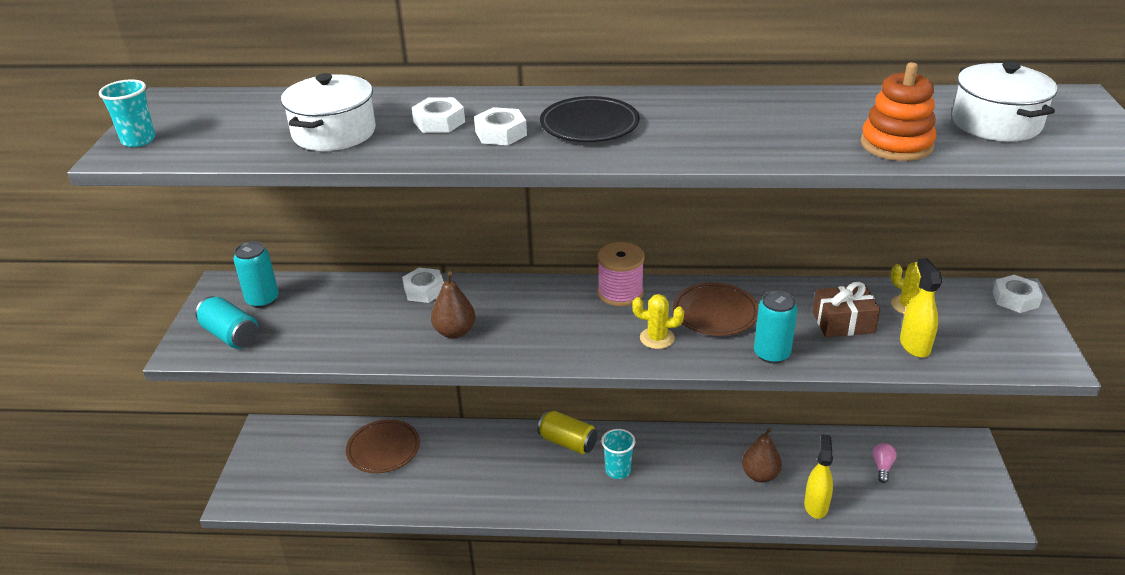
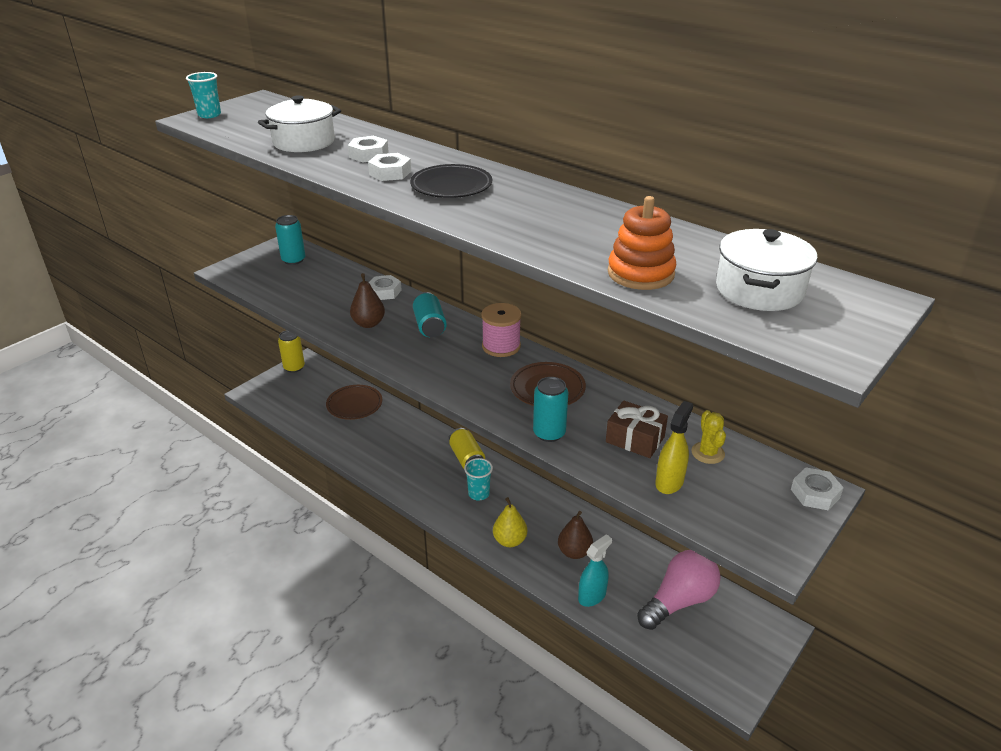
camera: 35 degrees right, 0 degrees up
turquoise can [195,296,258,349] -> turquoise can moved to [413,292,447,338]
yellow cactus [632,294,684,349] -> none
yellow spray bottle [804,434,833,519] -> turquoise spray bottle [578,534,612,607]
pink light bulb [873,443,896,483] -> pink light bulb [637,550,721,630], size x2.40
none -> yellow can [278,330,305,373]
none -> yellow pear [493,497,527,547]

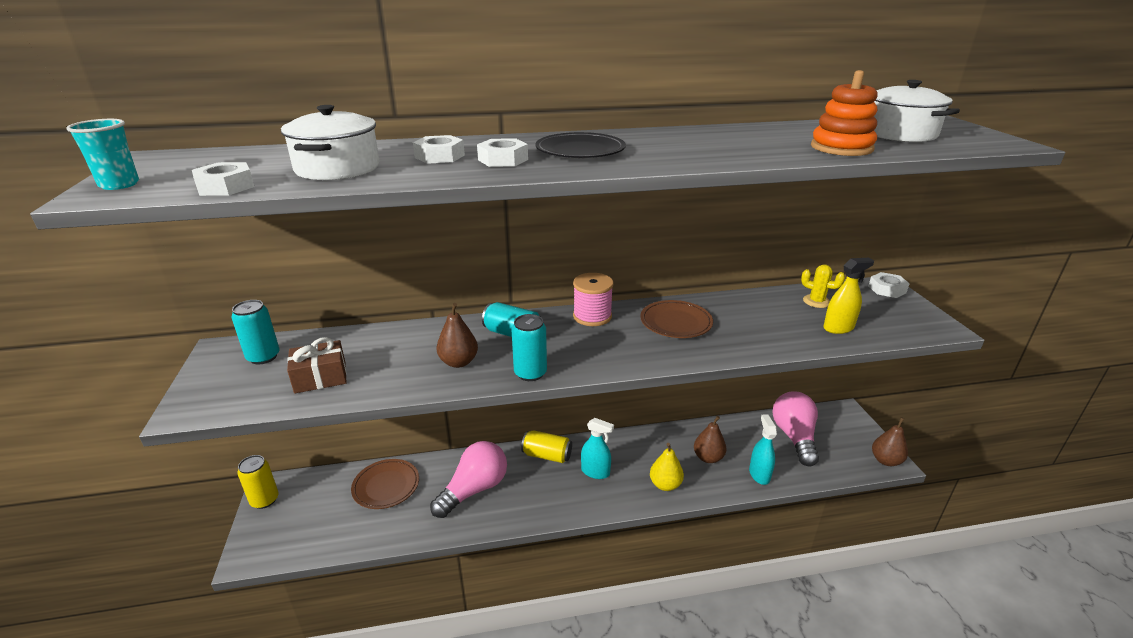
camera: 50 degrees left, 5 degrees down
white nut [369,275,402,300] -> white nut moved to [192,162,254,196]
turquoise cup [464,458,493,501] -> turquoise spray bottle [581,418,614,479]
turquoise can [533,377,568,442] -> turquoise can moved to [512,314,547,381]
brown gift [606,400,668,458] -> brown gift moved to [287,337,347,393]
yellow spray bottle [655,401,693,494] -> yellow spray bottle turned 90 degrees clockwise [823,258,874,334]
none -> pink light bulb [430,441,507,518]
none -> brown pear [872,417,908,466]

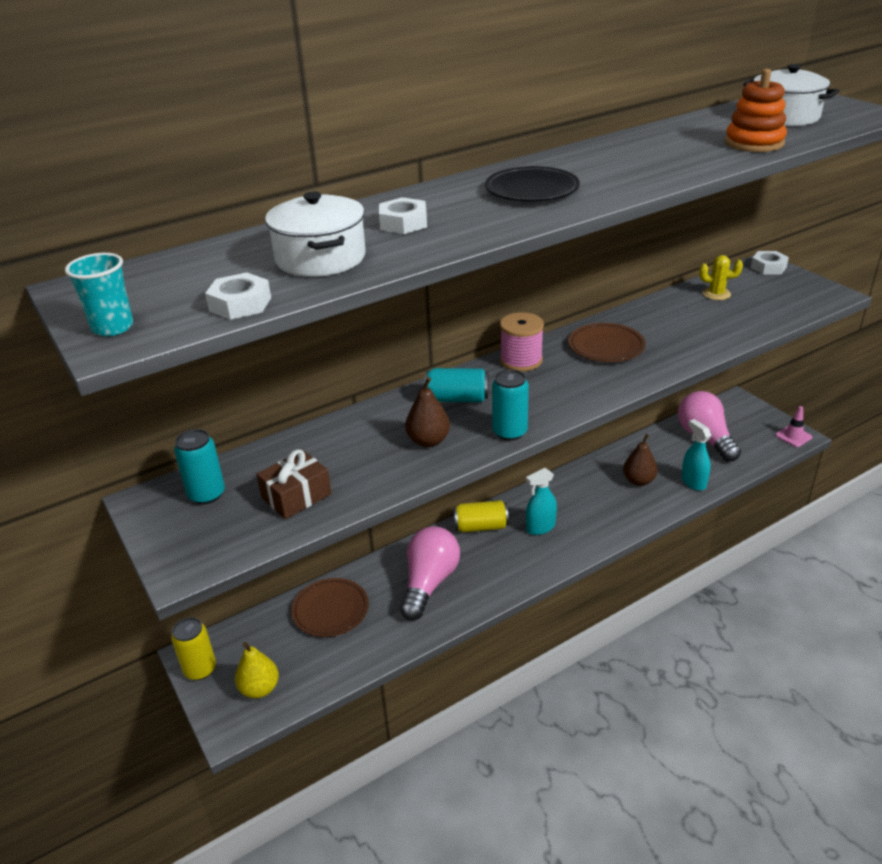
camera: 20 degrees left, 5 degrees up
white nut [477,139,528,167] -> none
turquoise spray bottle [581,418,614,479] -> turquoise spray bottle turned 150 degrees clockwise [526,468,557,535]
yellow pear [650,443,684,491] -> yellow pear moved to [235,642,279,699]
yellow spray bottle [823,258,874,334] -> none
brown pear [872,417,908,466] -> pink traffic cone [775,406,812,447]

